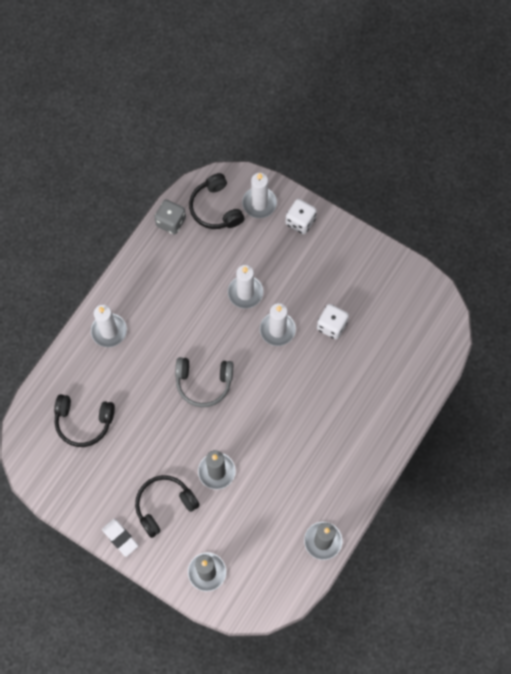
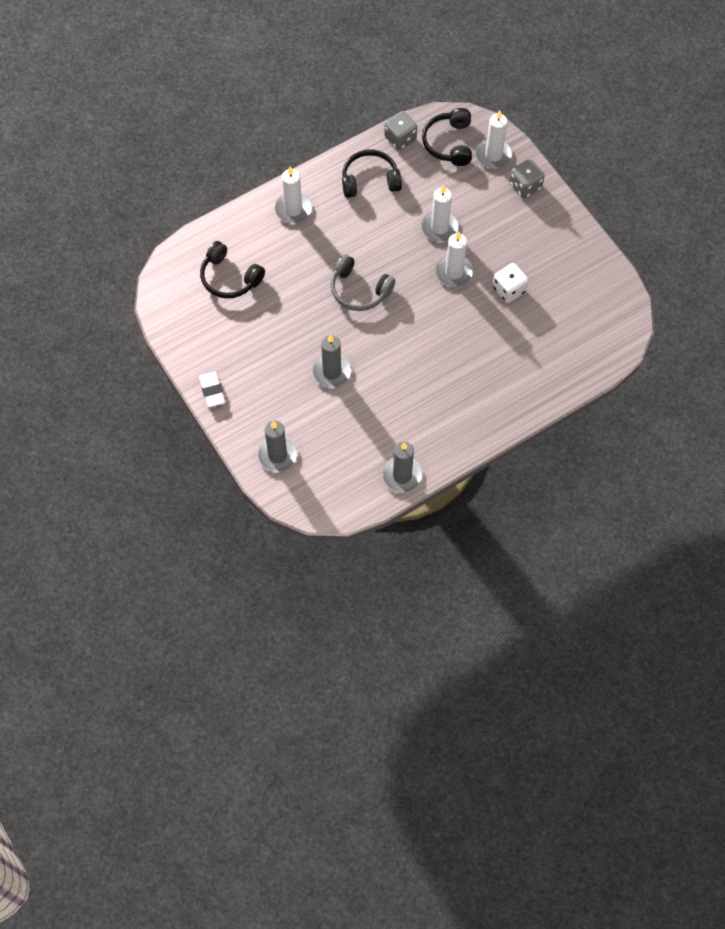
camera: 25 degrees right, 5 degrees down
black headphones [135,475,200,538] -> black headphones moved to [342,150,402,198]
white dice [285,199,317,234] -> grey dice [510,159,545,198]

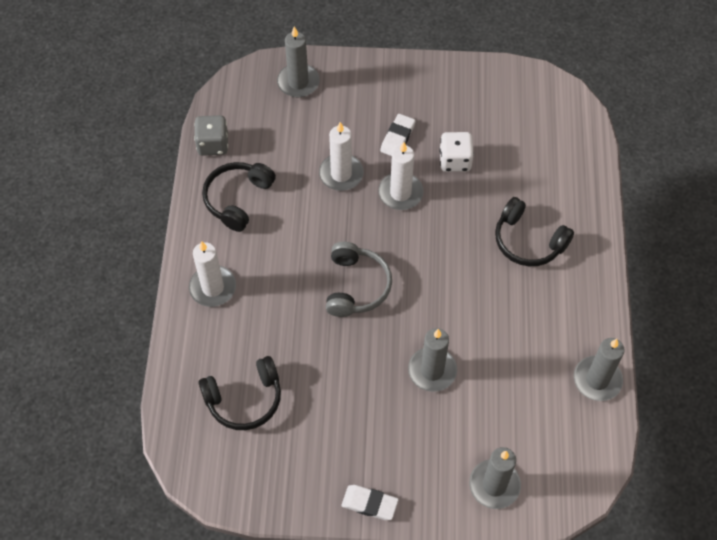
camera: 55 degrees left, 5 degrees down
grey headphones [330,254,395,311] -> grey headphones turned 60 degrees counterclockwise [326,242,392,317]
black headphones [422,108,472,166] -> black headphones moved to [495,197,574,266]
white candle [476,110,512,169] -> grey candle [277,26,320,97]
grey dice [510,159,545,198] -> none
none -> white eraser [380,114,416,156]

